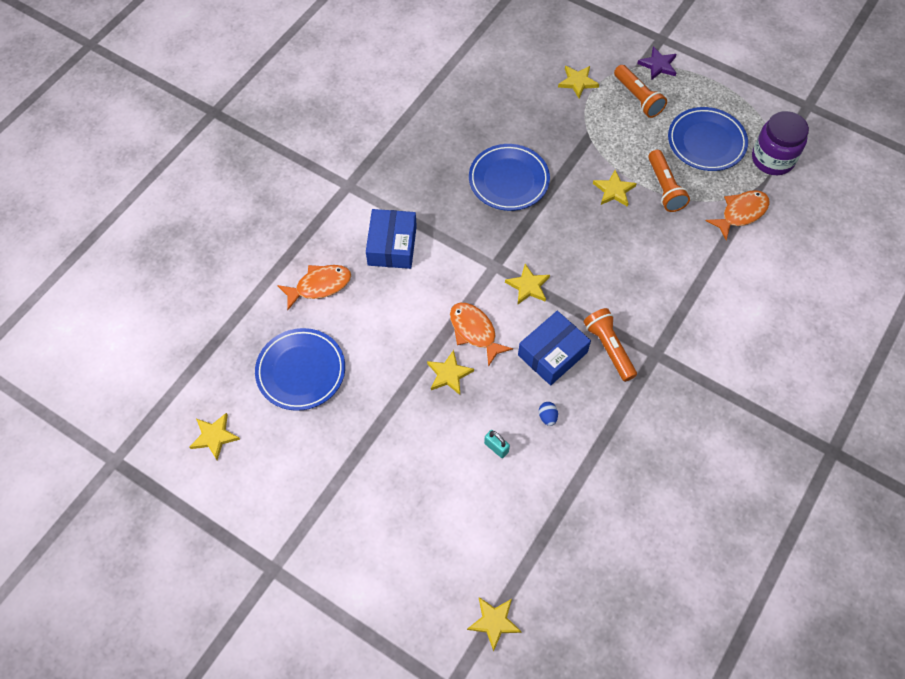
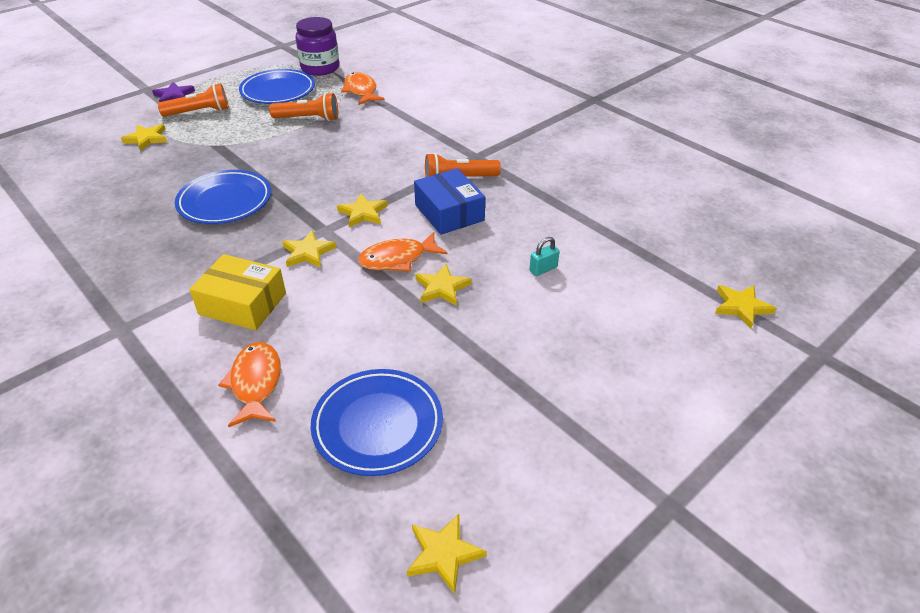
camera: 75 degrees left, 20 degrees down
blue box [366,209,417,269] -> yellow box [189,254,286,330]
blue egg [539,402,558,426] -> none
yellow star [593,170,637,207] -> yellow star moved to [282,230,336,268]

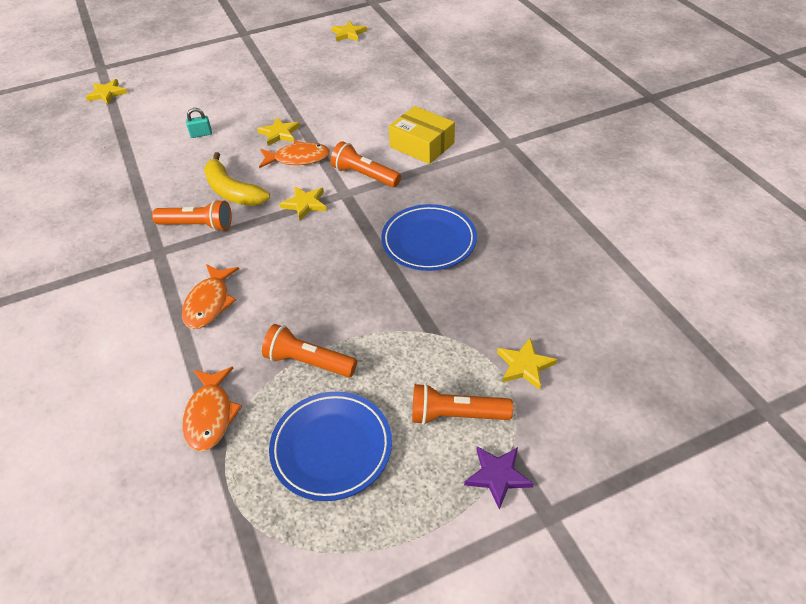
camera: 160 degrees left, 5 degrees up
orange fish [218,342,281,427] -> orange fish moved to [182,264,239,329]
yellow star [282,230,336,268] -> orange flashlight [330,141,401,187]
purple jar [296,17,339,76] -> none
blue plate [311,369,443,476] -> none
blue box [414,168,485,235] -> yellow banana [204,152,270,206]

